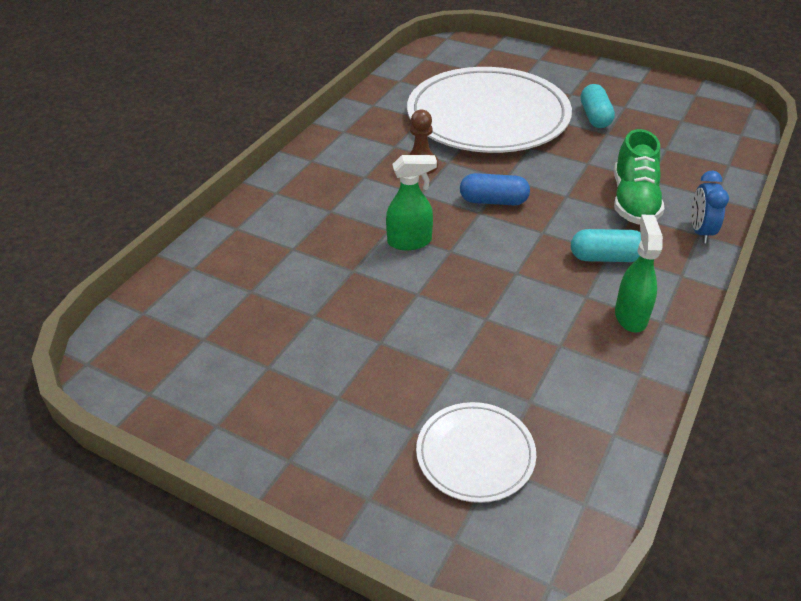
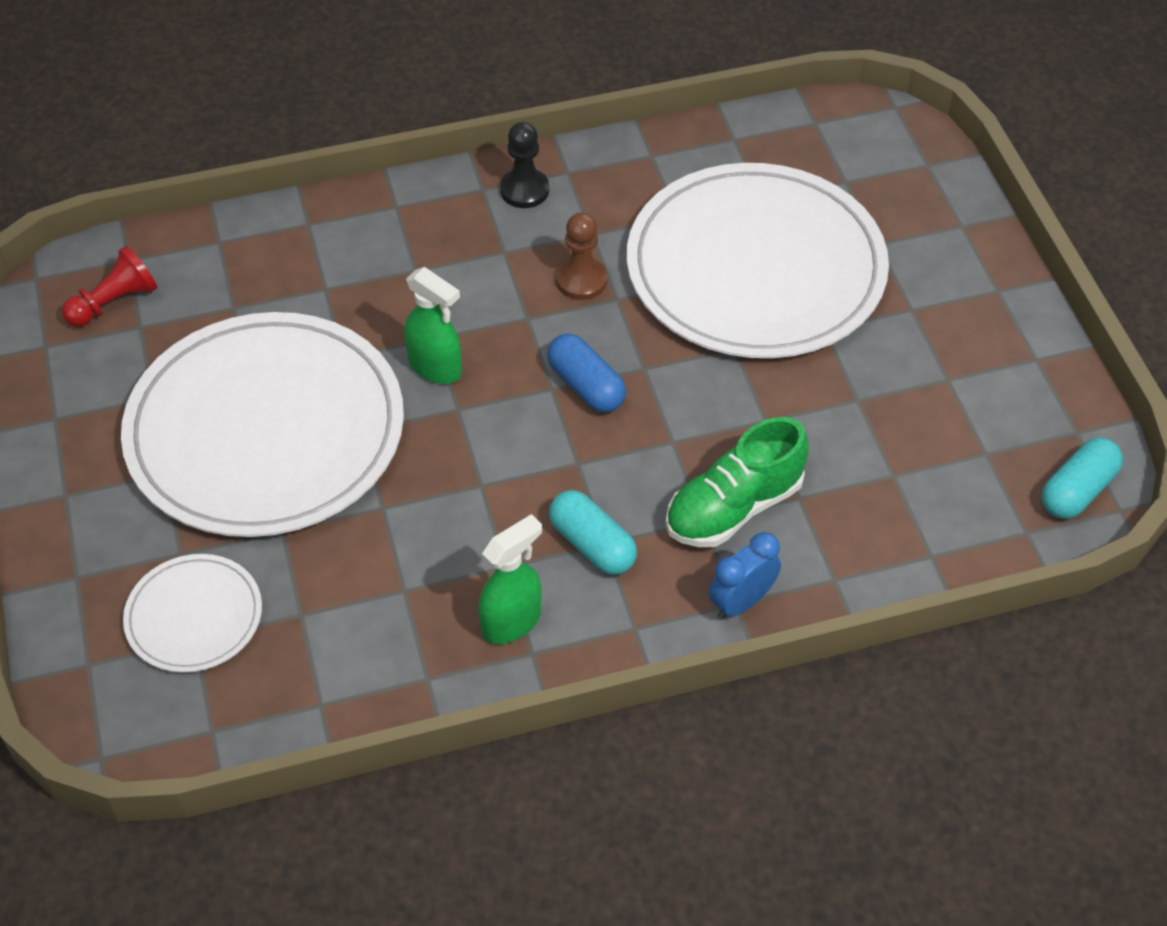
camera: 45 degrees right, 10 degrees up
turquoise capsule [581,84,615,128] -> turquoise capsule moved to [1042,438,1123,519]
none -> red pawn [62,246,157,327]
none -> white plate [121,312,404,537]
none -> black pawn [500,122,549,208]

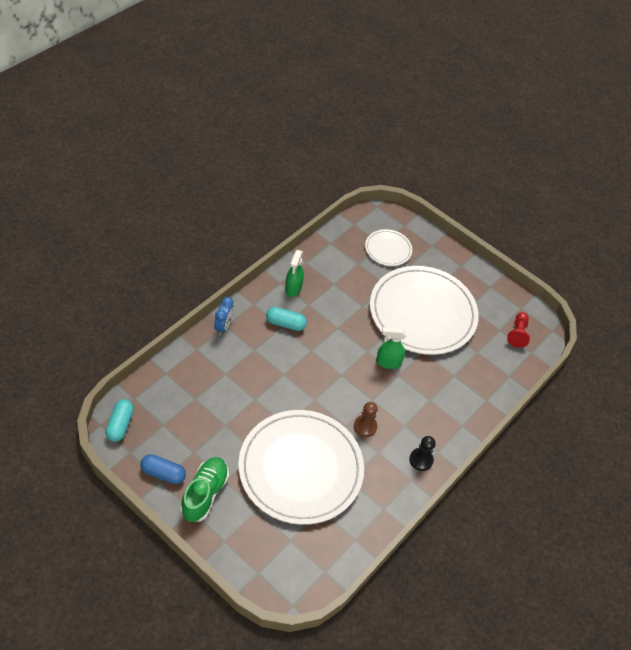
camera: 140 degrees right, 0 degrees up
blue capsule [547,333,626,413] -> blue capsule moved to [140,454,186,484]
green shoe [666,417,809,547] -> green shoe moved to [181,457,229,522]

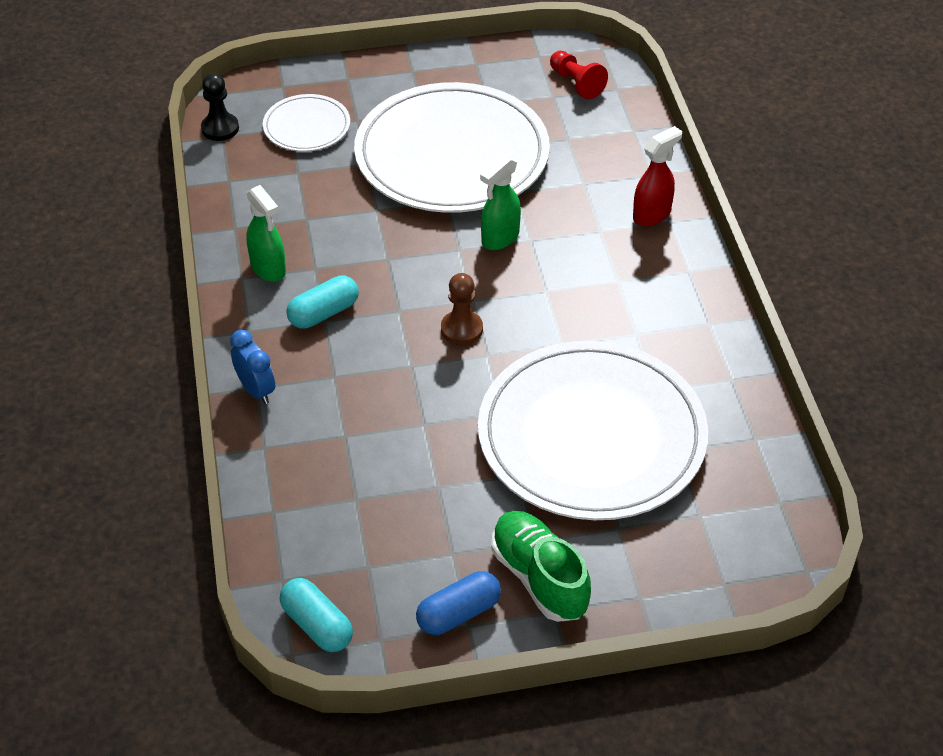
camera: 45 degrees left, 5 degrees down
brown pawn [354,402,378,437] -> brown pawn moved to [441,273,483,345]
black pawn [409,436,436,471] -> black pawn moved to [201,73,239,141]
none -> red spray bottle [633,126,682,227]

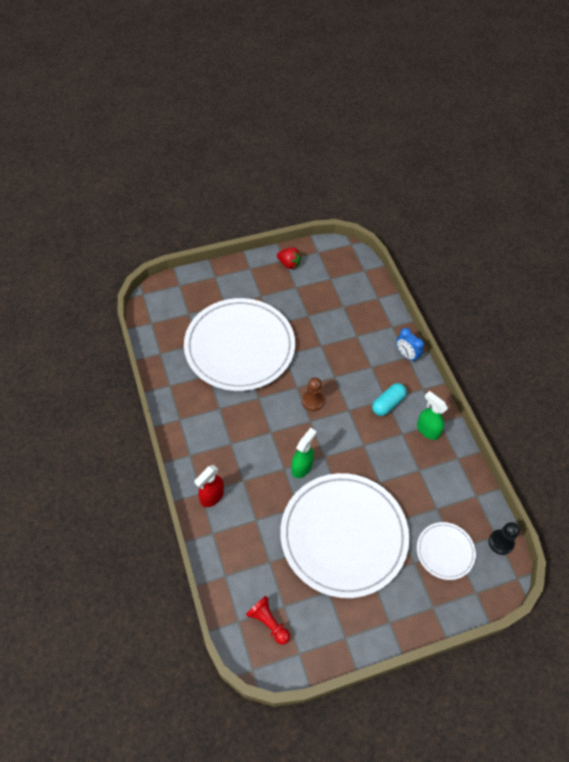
camera: 170 degrees right, 10 degrees up
turquoise capsule [280,578,353,652] -> none
blue capsule [416,571,501,635] -> red strawberry [277,247,301,269]
green shoe [491,511,591,622] -> none

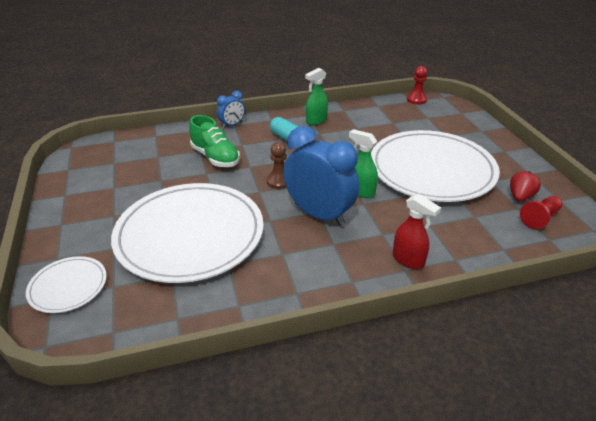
camera: 85 degrees left, 20 degrees down
red strawberry [277,247,301,269] -> red strawberry moved to [510,171,541,202]
white plate [417,522,476,580] -> white plate moved to [26,256,107,313]
black pawn [488,522,520,555] -> red pawn [407,66,427,105]
none -> green shoe [189,115,240,167]
none -> blue clock [283,126,359,227]

